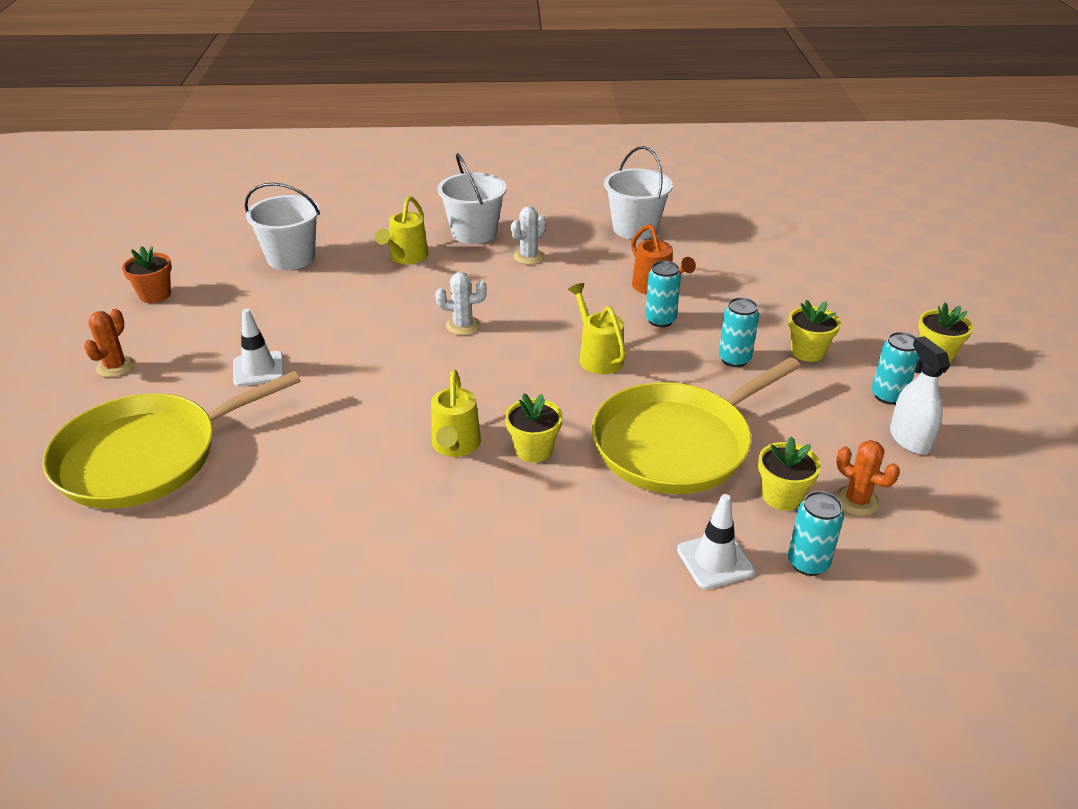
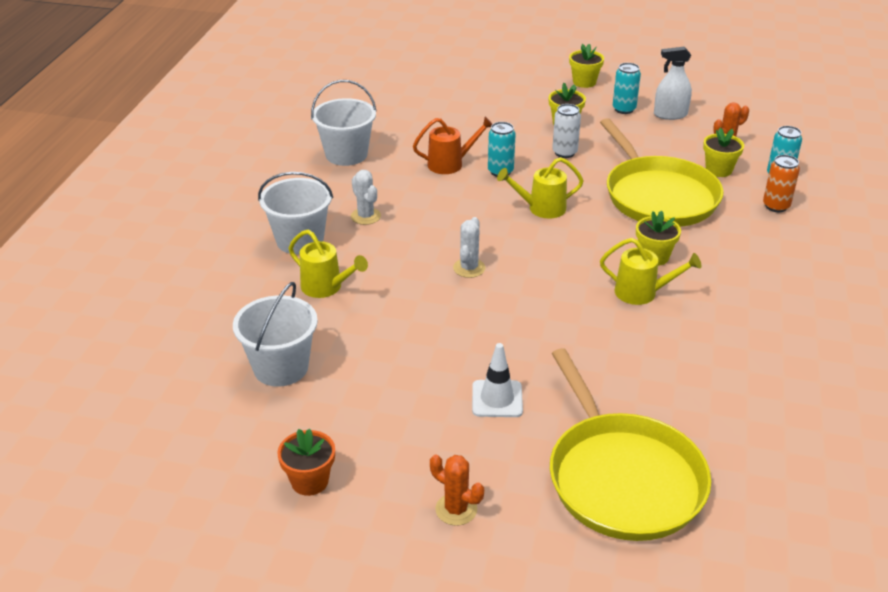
camera: 75 degrees left, 0 degrees up
white traffic cone [677,494,755,589] -> orange can [763,155,800,212]
turquoise can [719,298,759,367] -> white can [552,104,581,158]

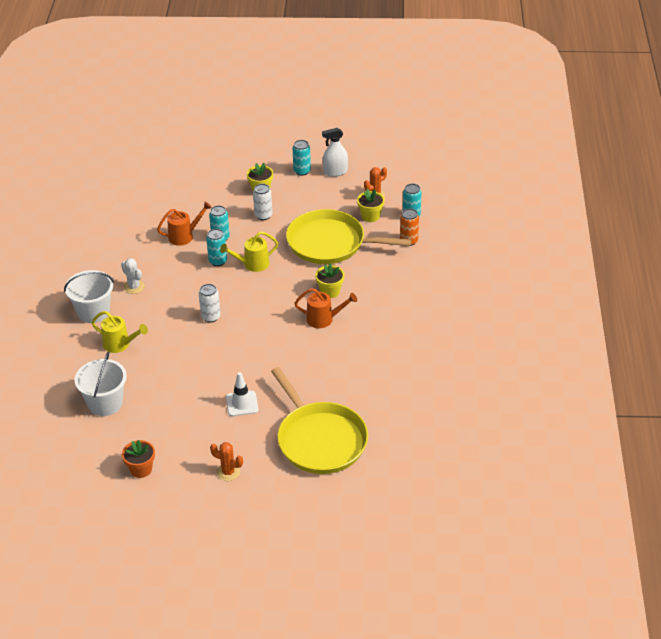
camera: 10 degrees left, 5 degrees up
white bucket [311,80,376,166] -> none
white cactus [453,217,486,278] -> white can [199,284,220,323]
yellow flower pot [569,44,604,88] -> none
yellow pan [600,118,724,227] -> yellow pan turned 135 degrees clockwise [286,209,412,264]
yellow watering can [600,238,702,305] -> orange watering can [294,288,357,328]
none -> turquoise can [206,229,227,266]

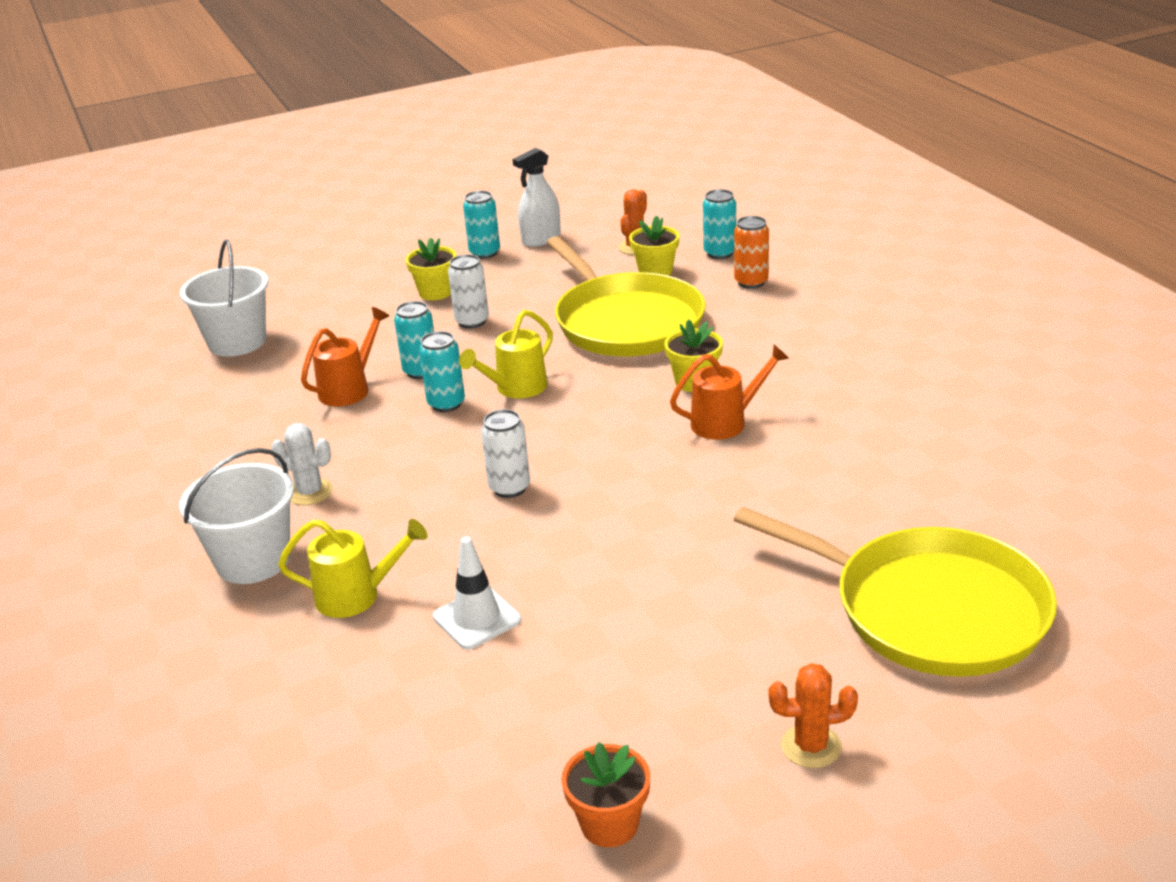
camera: 25 degrees left, 10 degrees down
white bucket [75,352,127,416] -> white bucket moved to [180,240,269,357]
white traffic cone [226,372,258,416] -> white traffic cone moved to [433,537,521,649]
yellow pan [286,209,412,264] -> yellow pan turned 105 degrees counterclockwise [547,236,706,356]

